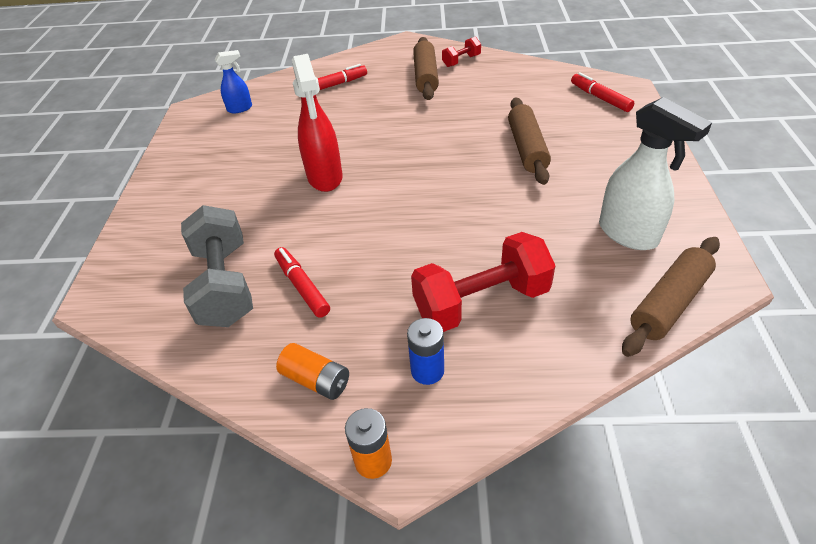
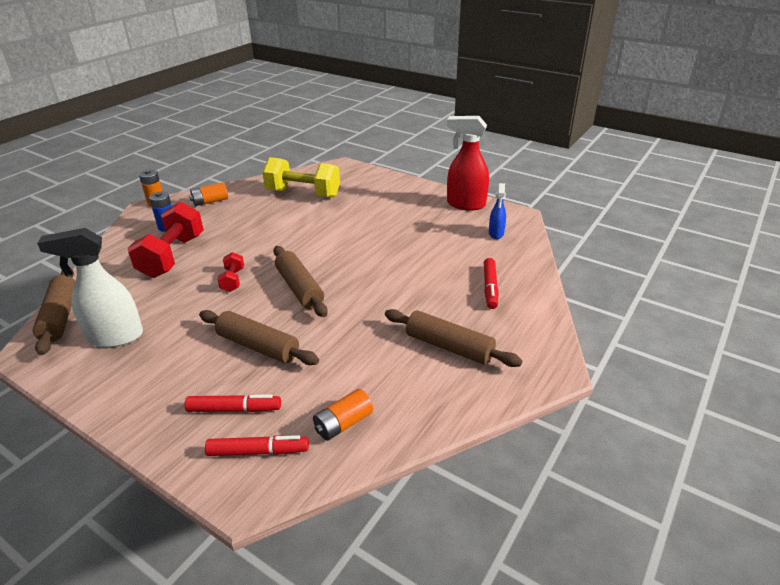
camera: 120 degrees right, 10 degrees down
grey dumbbell [181,205,253,327] -> yellow dumbbell [262,157,340,198]
red marker [274,247,330,318] -> red marker moved to [184,394,281,412]
red spray bottle [292,54,343,192] -> red spray bottle moved to [447,116,489,210]
red dumbbell [442,37,481,67] -> red dumbbell moved to [217,252,244,292]
none -> brown rolling pin [273,246,328,317]
none -> orange battery [313,389,373,441]

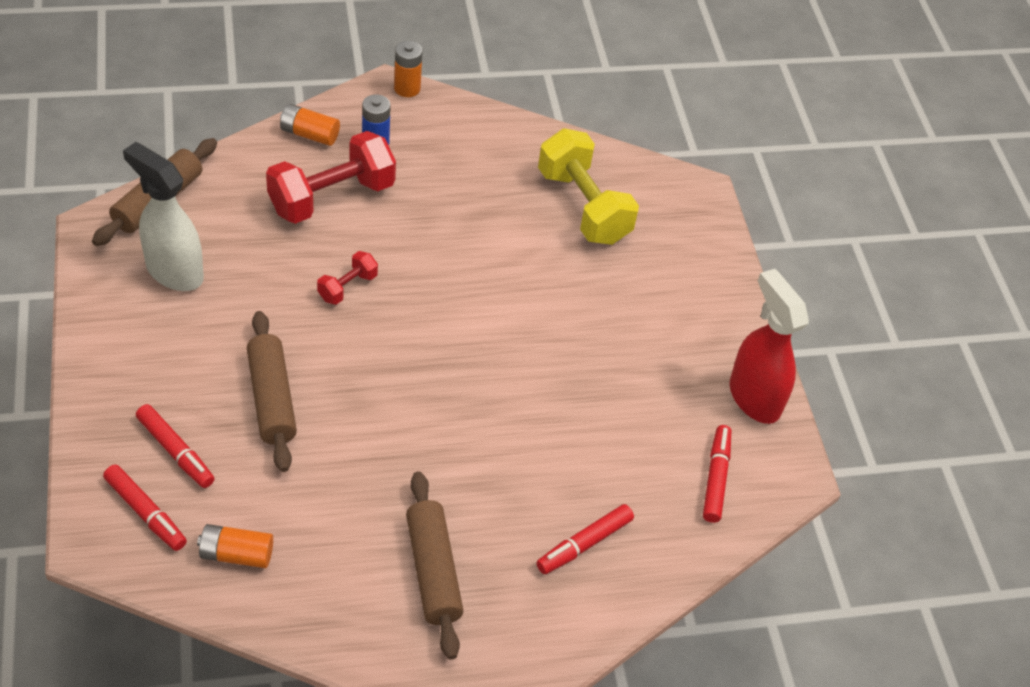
camera: 40 degrees right, 15 degrees up
orange battery [189,182,228,206] -> orange battery moved to [280,104,340,146]
brown rolling pin [273,246,328,317] -> none
blue spray bottle [489,183,506,239] -> red marker [703,425,731,523]

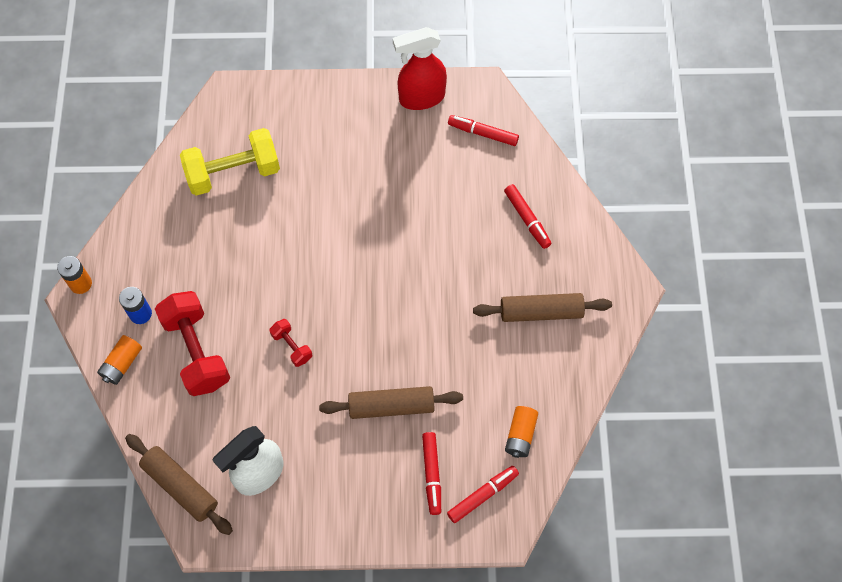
camera: 75 degrees left, 15 degrees up
red marker [136,404,215,488] -> red marker turned 120 degrees clockwise [422,432,441,515]

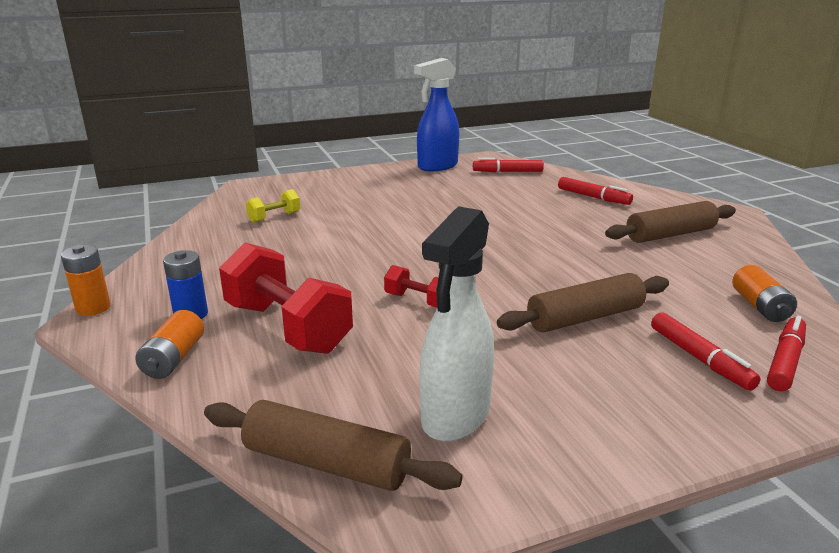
camera: 20 degrees left, 40 degrees down
yellow dumbbell [180,128,280,196] -> yellow dumbbell [246,189,300,223], size x0.48
red spray bottle [393,27,447,110] -> blue spray bottle [414,58,459,172]

